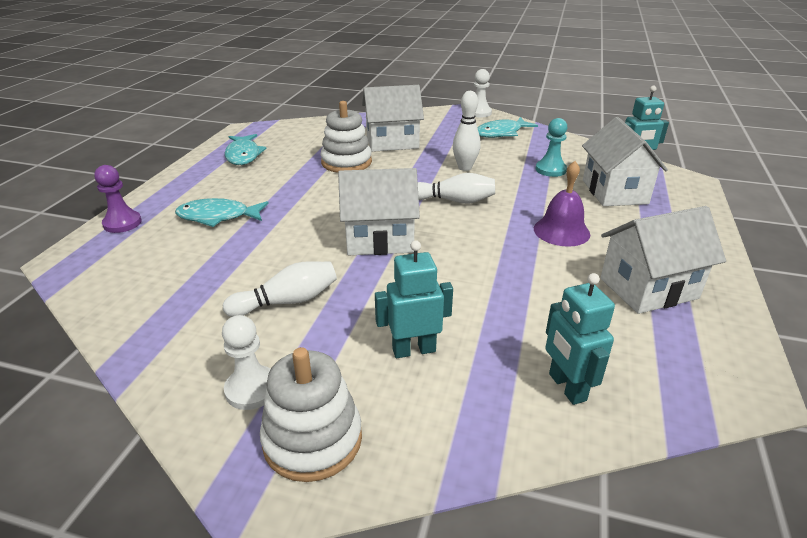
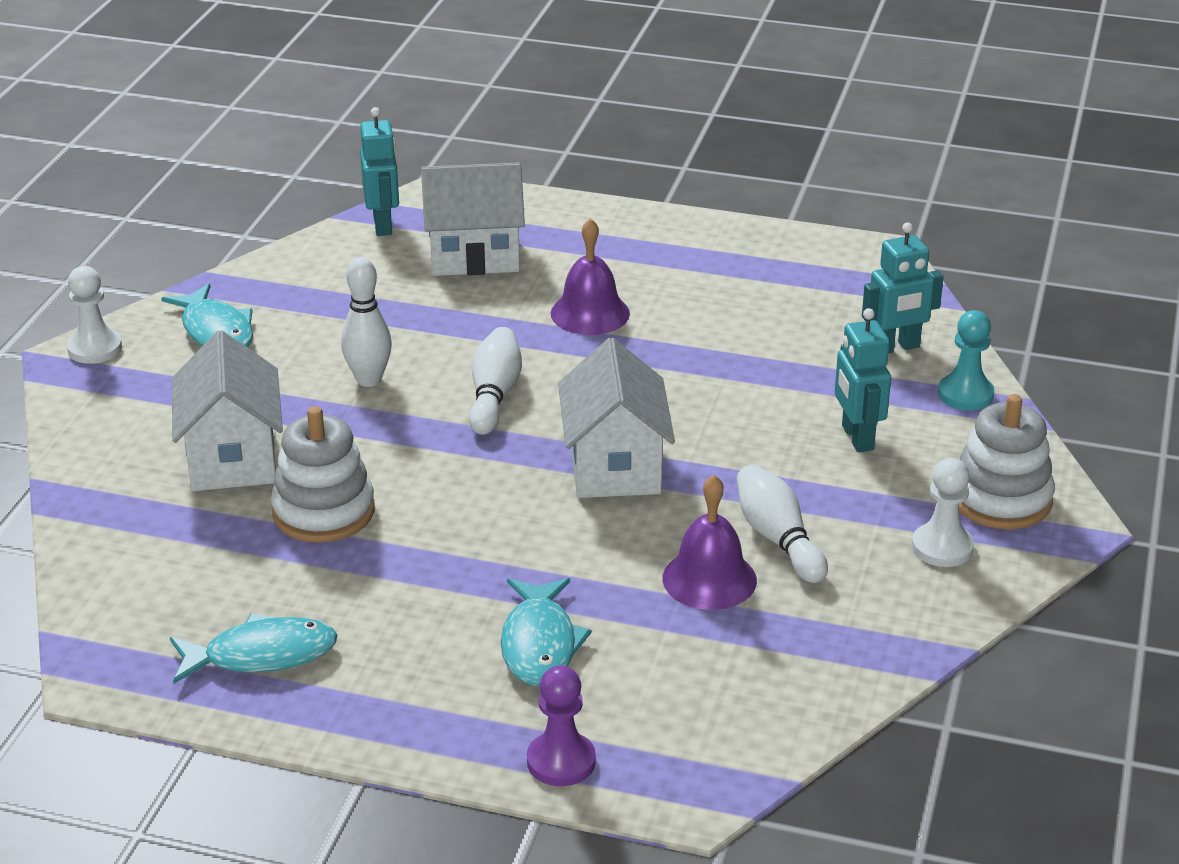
camera: 90 degrees left, 0 degrees up
turquoise pawn [536,118,567,177] -> turquoise pawn moved to [938,310,994,411]
white house [600,206,726,314] -> none
none -> purple bell [663,475,757,610]

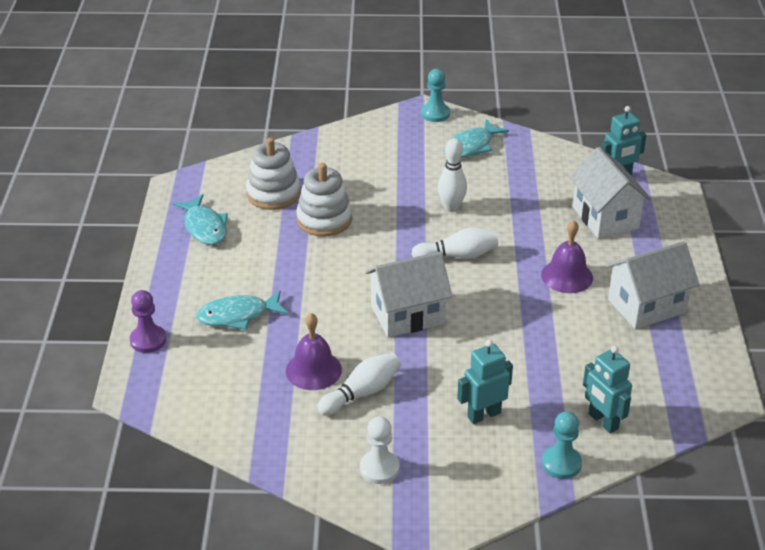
camera: 75 degrees right, 5 degrees up
white pawn [67,266,122,364] -> turquoise pawn [421,69,450,122]
white house [172,330,283,491] -> white house moved to [606,241,699,329]
white stacking toy [959,394,1055,529] -> white stacking toy moved to [246,138,301,210]

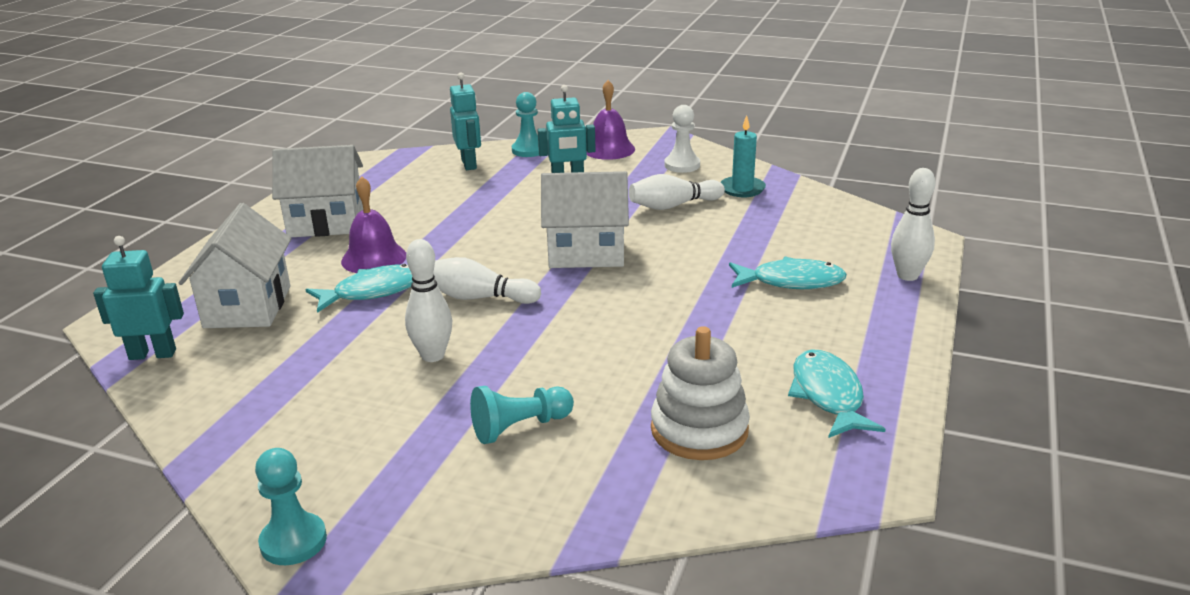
camera: 160 degrees left, 10 degrees down
purple pawn [130,290,166,353] -> white bowling pin [891,168,936,281]
purple bell [286,313,342,390] -> purple bell moved to [587,80,635,160]
white stacking toy [296,163,352,237] -> none
turquoise fish [444,119,509,158] -> turquoise fish moved to [306,264,413,313]
none -> turquoise pawn [470,386,574,444]
none -> turquoise candle [721,115,766,197]

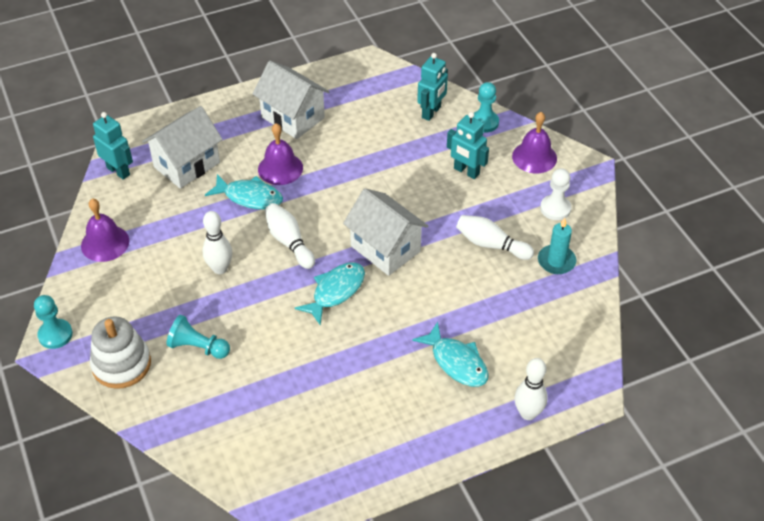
camera: 45 degrees right, 20 degrees up
white stacking toy [651,326,750,460] -> white stacking toy moved to [90,316,151,389]
turquoise fish [788,349,886,438] -> turquoise fish moved to [295,262,365,326]
none -> purple bell [81,198,129,262]

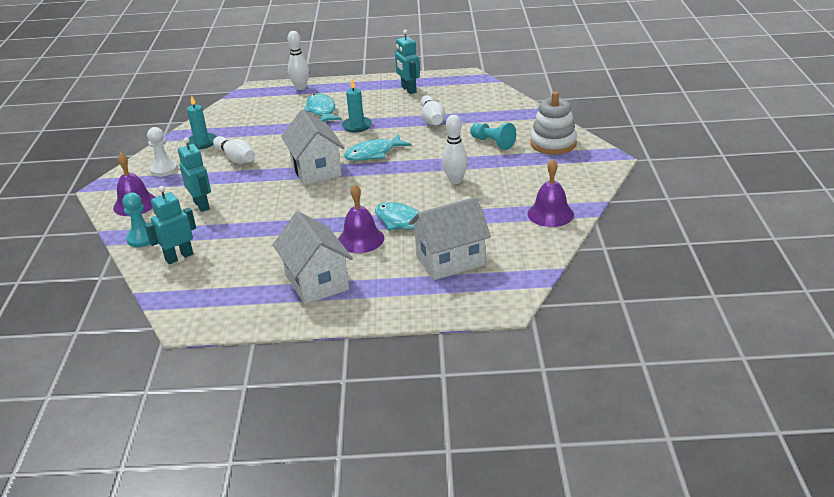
camera: 155 degrees left, 15 degrees down
turquoise pawn [34,295,73,349] -> none
turquoise robot [93,112,133,180] -> turquoise robot moved to [395,30,420,94]
white bowling pin [265,203,315,269] -> white bowling pin moved to [421,95,445,125]
none -> turquoise candle [342,79,372,133]

